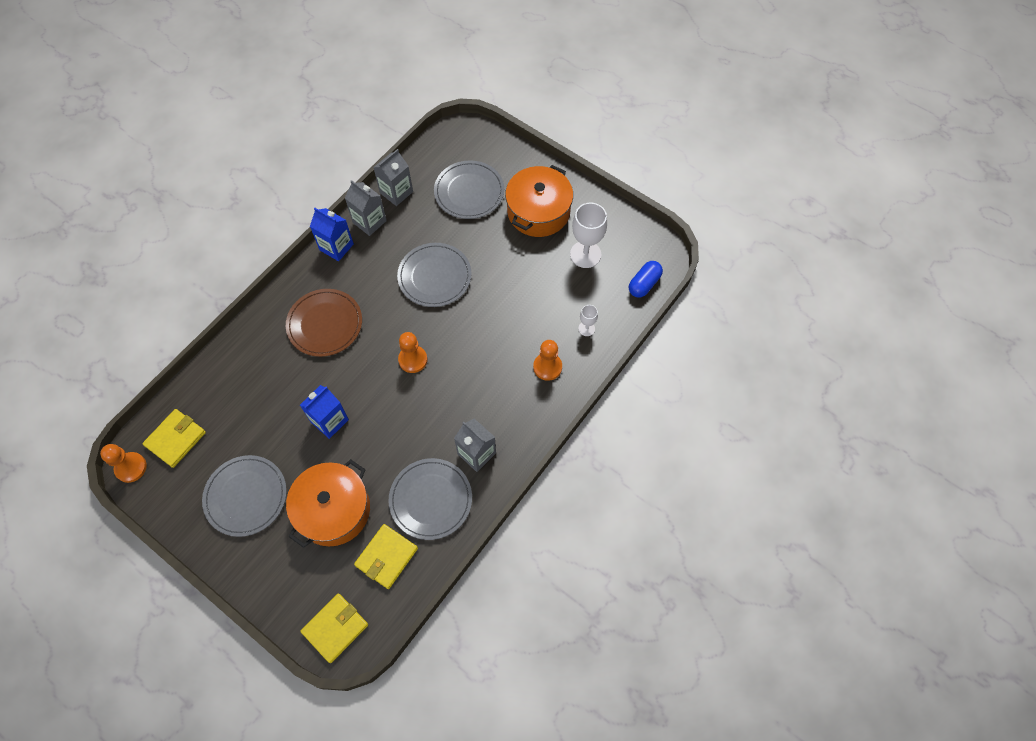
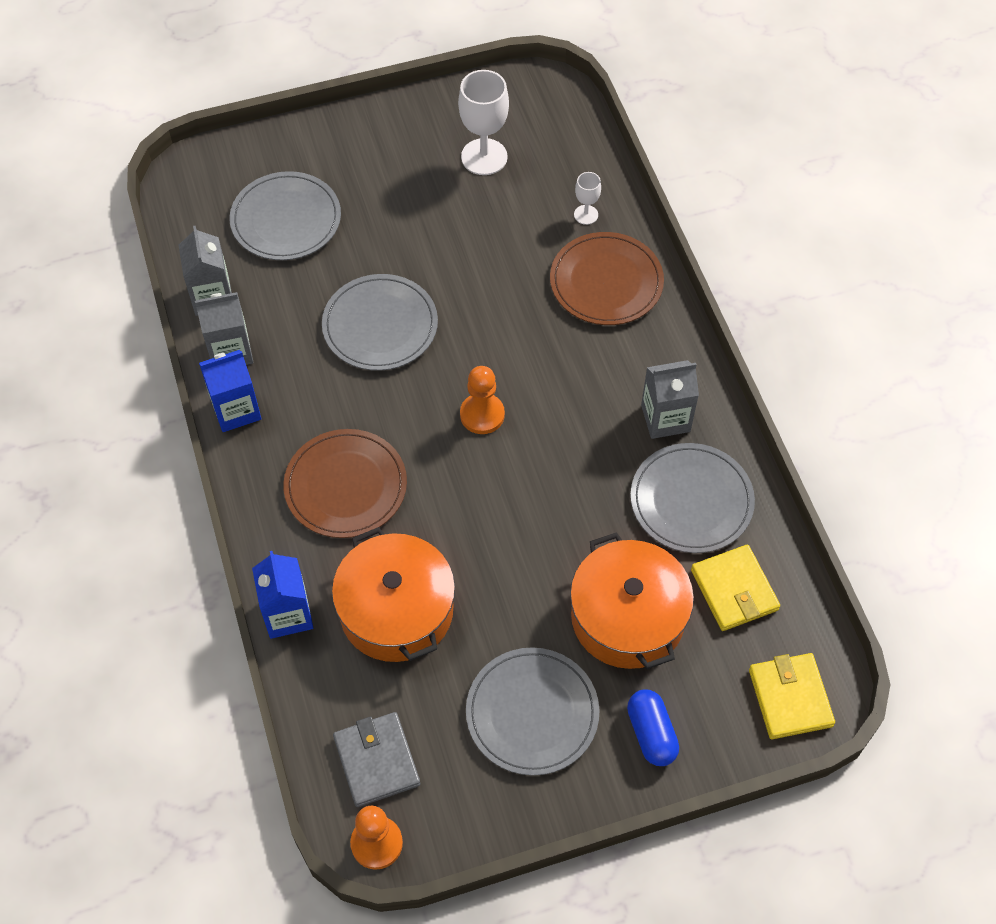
camera: 55 degrees left, 5 degrees down
yellow wallet [143,409,206,468] -> grey wallet [333,712,420,807]
blue carton [300,385,349,439] -> blue carton moved to [252,551,313,639]
orange pot [505,165,573,237] -> orange pot moved to [332,527,455,662]
orange pawn [533,340,562,381] -> brown plate [550,232,664,325]
blue capsule [629,261,663,297] -> blue capsule moved to [627,690,679,766]

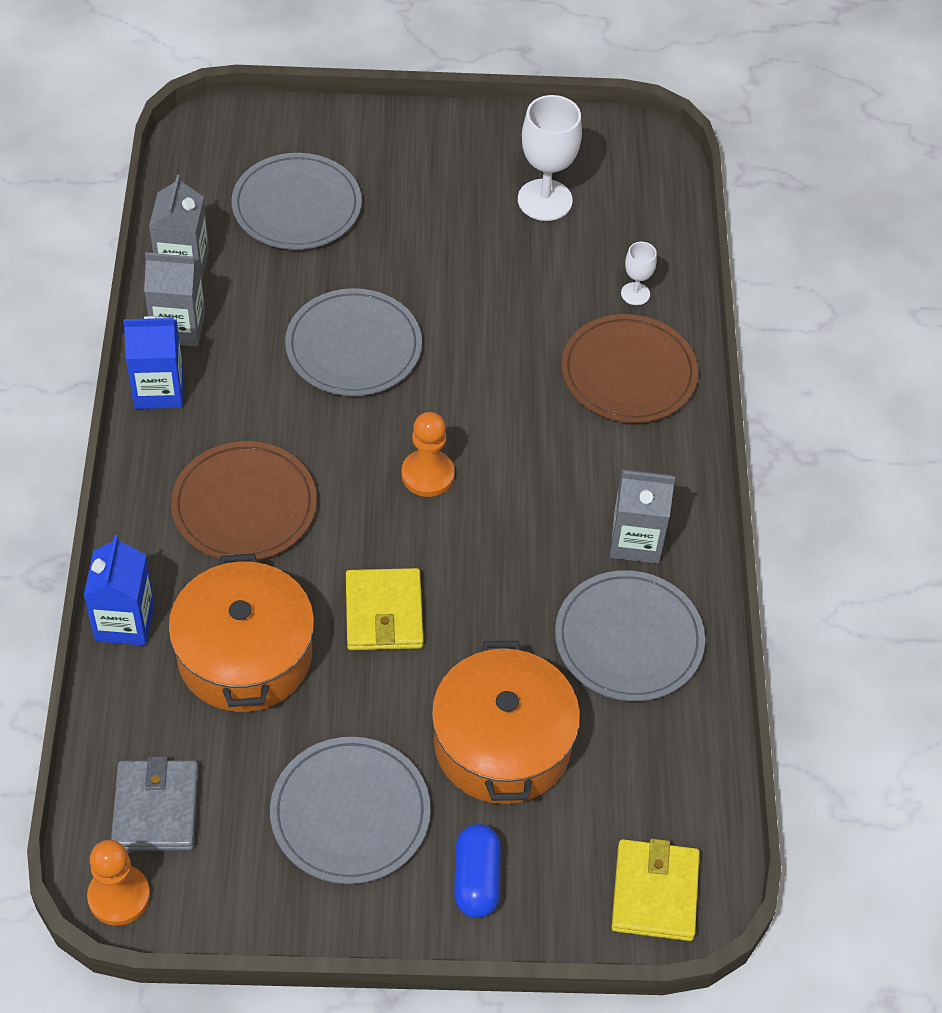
camera: 15 degrees right, 5 degrees down
yellow wallet [691,545,780,631] -> yellow wallet moved to [346,568,423,650]

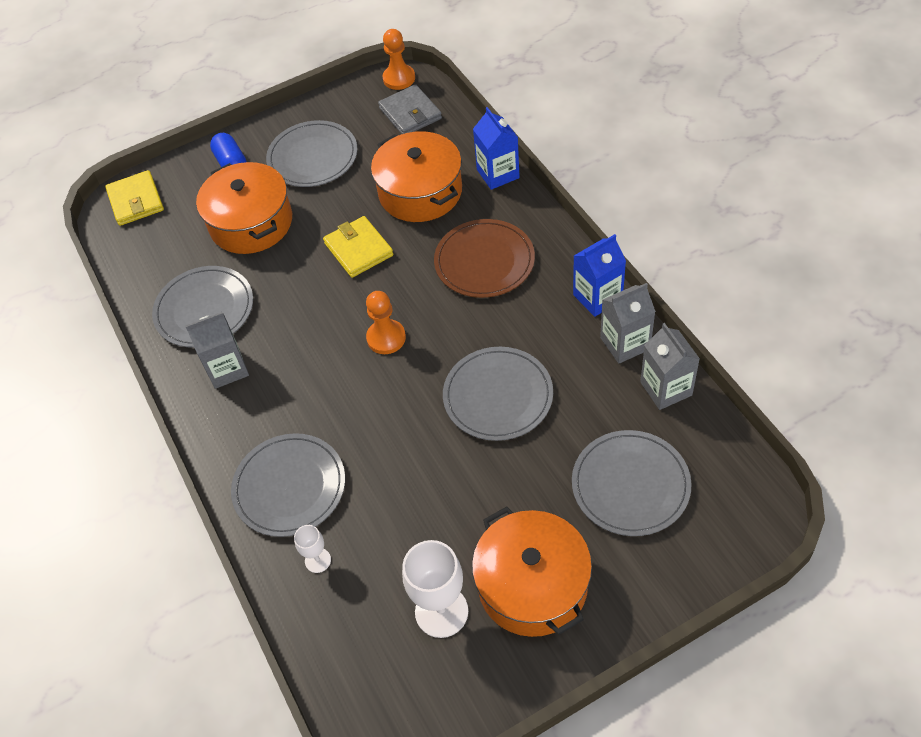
camera: 160 degrees right, 0 degrees up
brown plate [561,314,698,423] -> grey plate [231,433,345,537]
none -> orange pot [472,506,592,637]

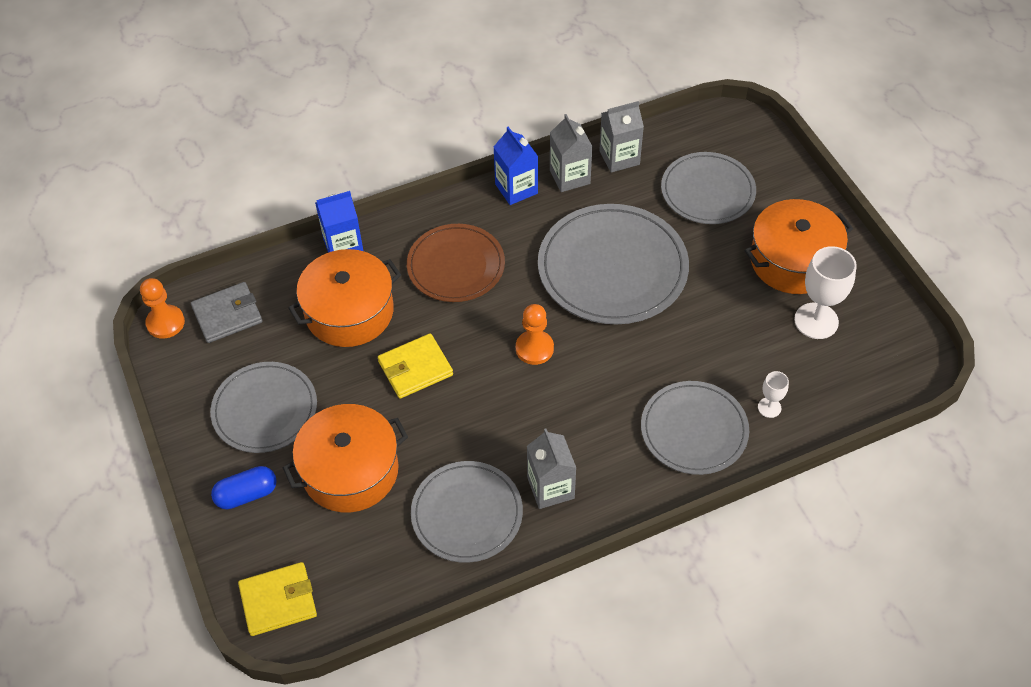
camera: 90 degrees left, 0 degrees up
grey plate [443,347,553,441] -> grey plate [538,204,689,325], size x1.53

